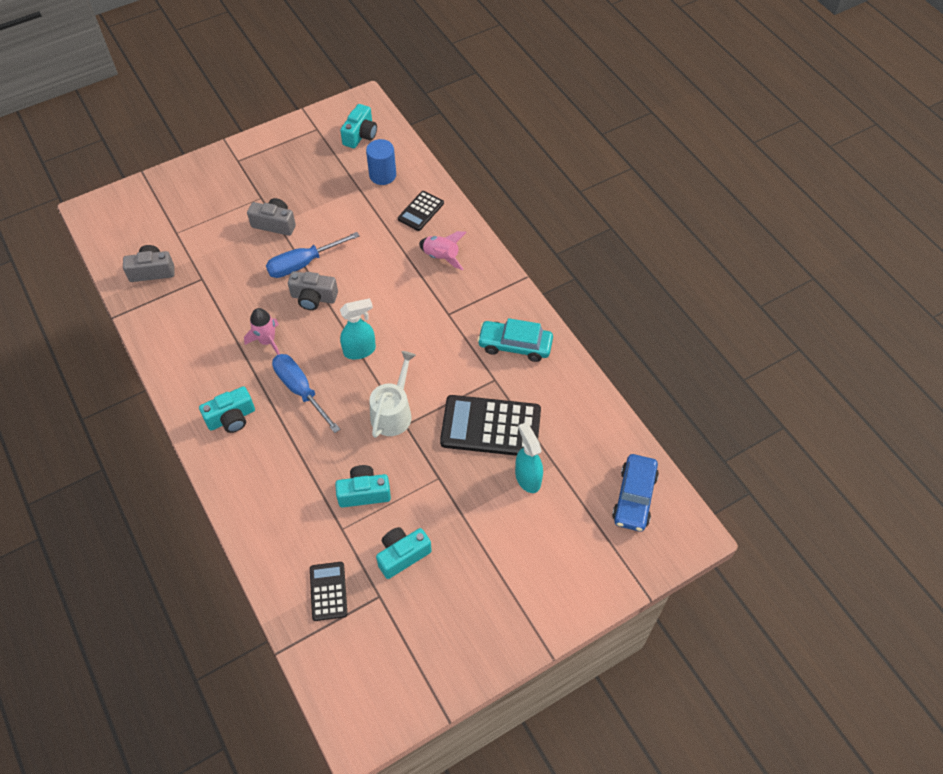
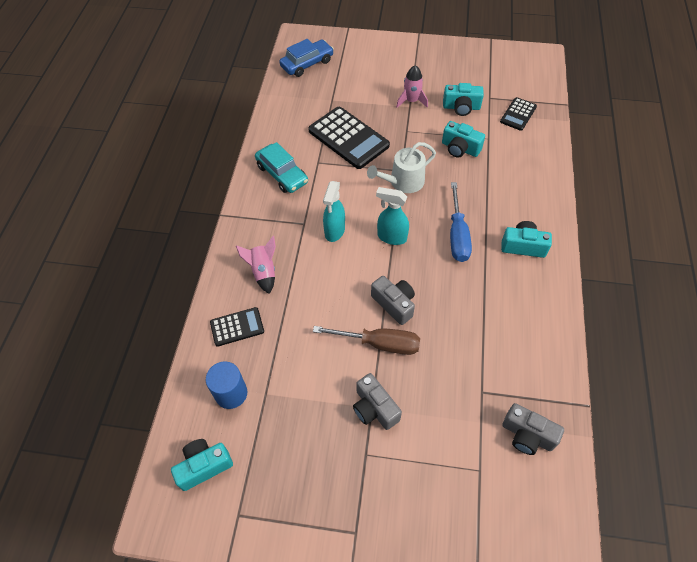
camera: 140 degrees left, 0 degrees up
pink rocket [244,308,280,355] -> pink rocket moved to [396,65,428,108]
blue screwdriver [266,232,360,278] -> brown screwdriver [313,326,420,355]
turquoise spray bottle [515,422,543,493] -> turquoise spray bottle moved to [323,181,345,242]

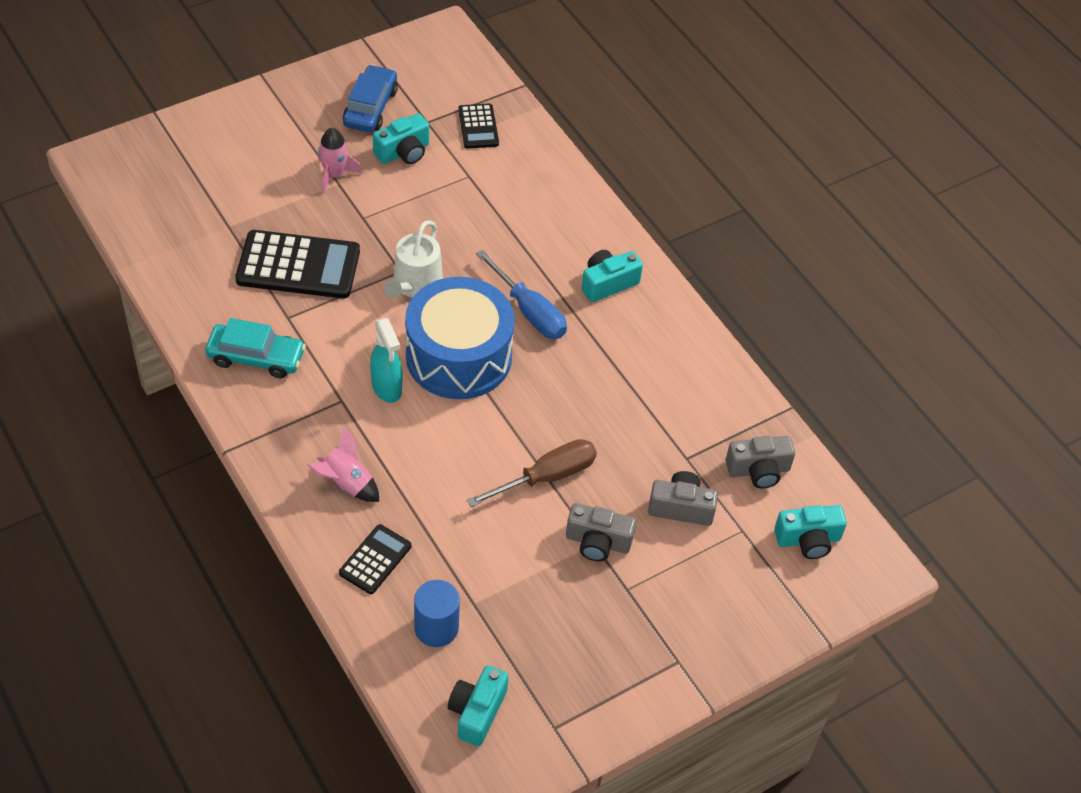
camera: 45 degrees left, 5 degrees down
blue car [279,39,334,77] -> blue car moved to [343,65,398,132]
grey camera [371,276,415,325] -> grey camera moved to [648,471,718,526]
turquoise spray bottle [376,187,409,245] -> blue drum [405,277,515,399]
turquoise camera [442,121,485,158] -> turquoise camera moved to [774,505,847,559]

